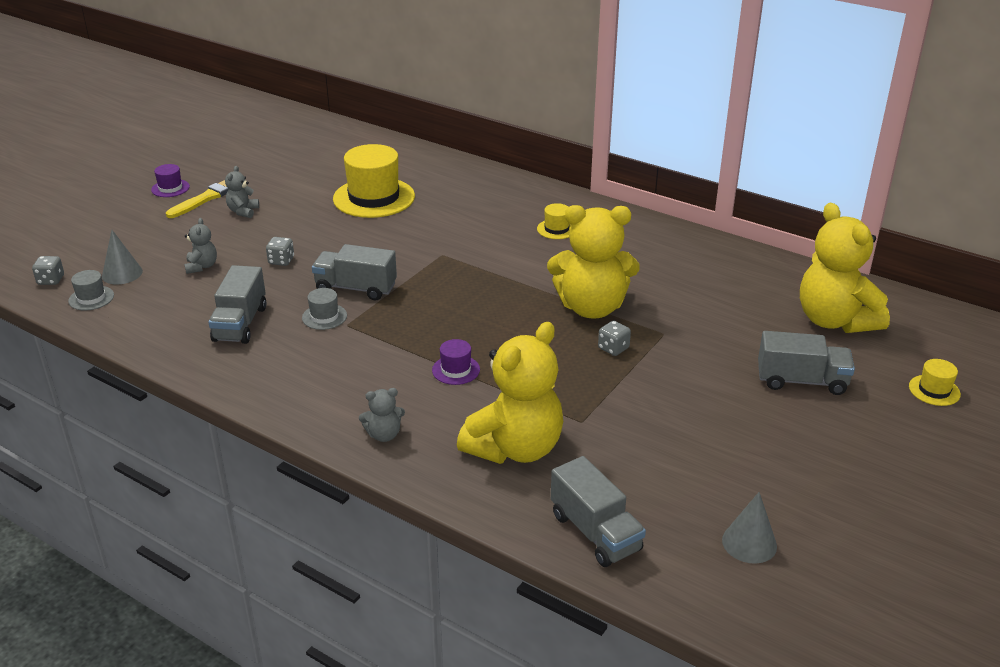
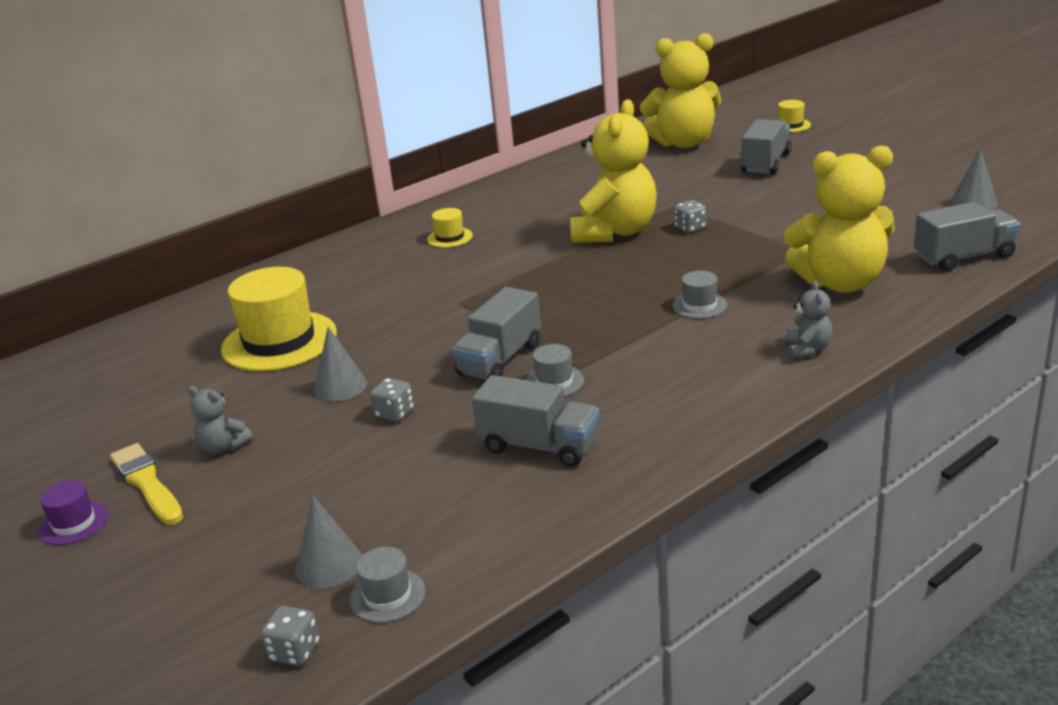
camera: 70 degrees left, 5 degrees down
grey teddy bear [184,218,217,274] -> none
purple hat [432,339,480,385] -> grey hat [673,271,727,319]
yellow teddy bear [457,322,563,464] -> yellow teddy bear turned 120 degrees clockwise [784,146,895,293]
none -> grey cone [314,327,367,402]

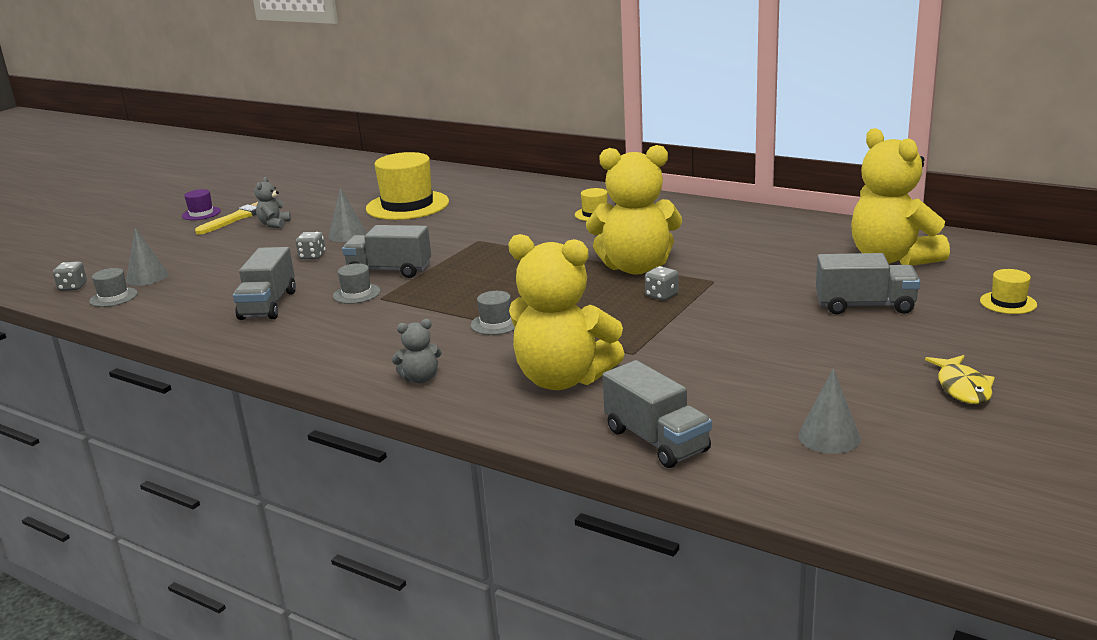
camera: 70 degrees right, 5 degrees down
yellow teddy bear [784,146,895,293] -> yellow teddy bear turned 45 degrees counterclockwise [508,234,625,390]
none -> yellow fish [925,355,995,404]

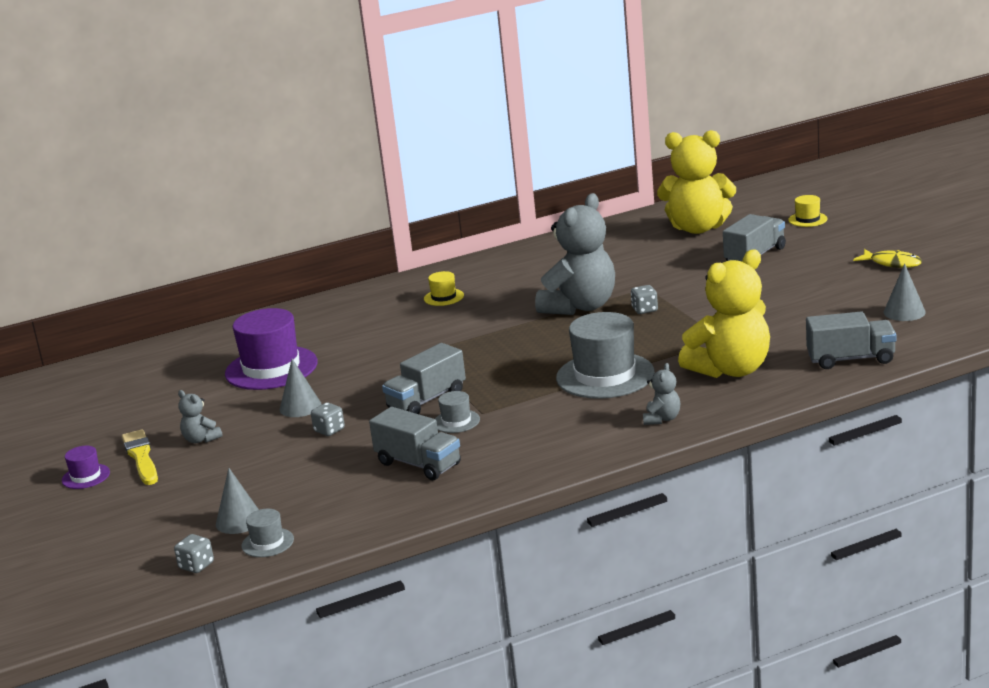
camera: 55 degrees left, 0 degrees up
yellow hat [366,152,449,220] -> purple hat [225,308,318,390]
grey hat [471,291,515,335] -> grey hat [556,312,655,399], size x2.16
yellow teddy bear [586,145,682,274] -> grey teddy bear [535,193,615,315]

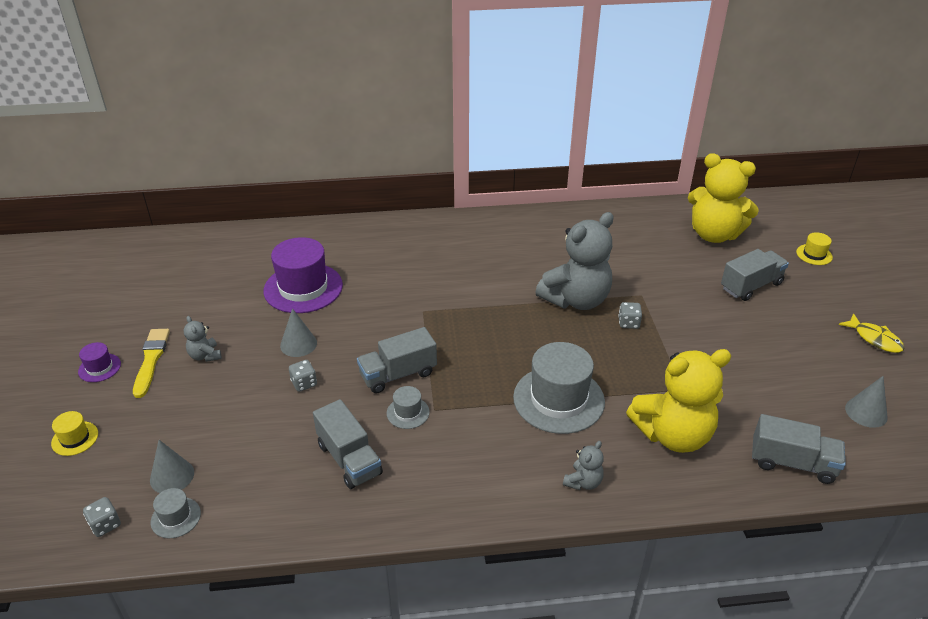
camera: 15 degrees right, 15 degrees up
yellow hat [424,271,464,306] -> yellow hat moved to [51,411,98,456]

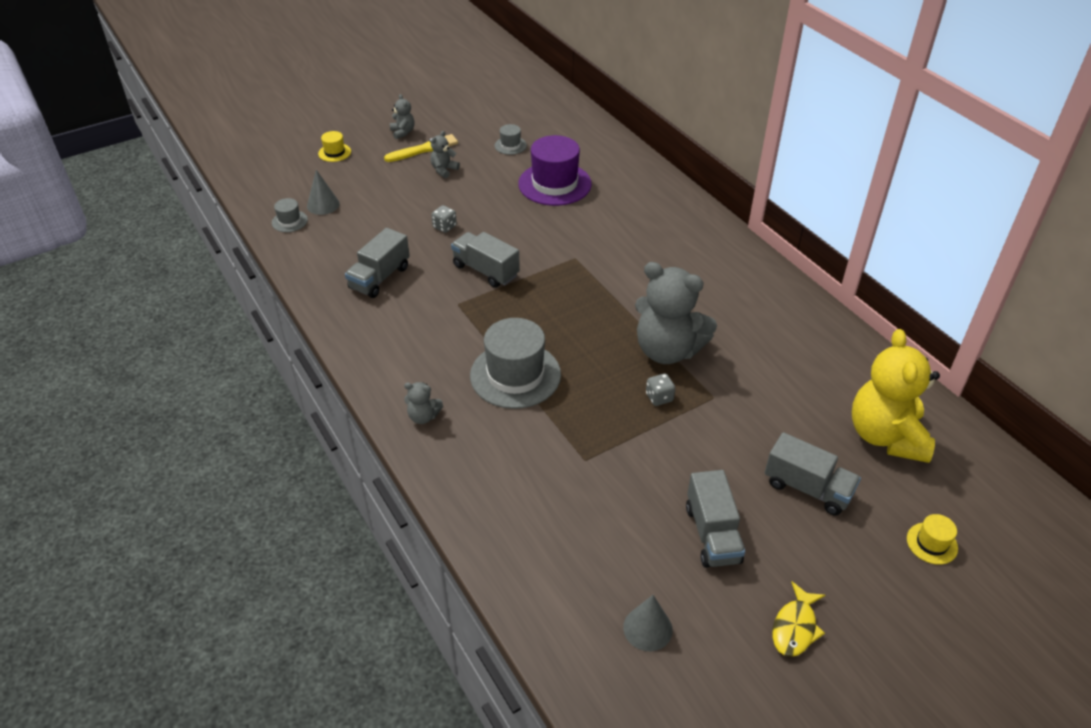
camera: 65 degrees right, 5 degrees up
purple hat [78,342,121,382] -> grey teddy bear [390,94,415,139]
grey dice [83,497,121,537] -> none
grey cone [280,308,317,357] -> none
grey hat [387,386,430,429] -> grey hat moved to [495,124,527,155]
yellow teddy bear [626,349,731,453] -> none
grey truck [752,414,845,484] -> grey truck moved to [686,470,745,568]

